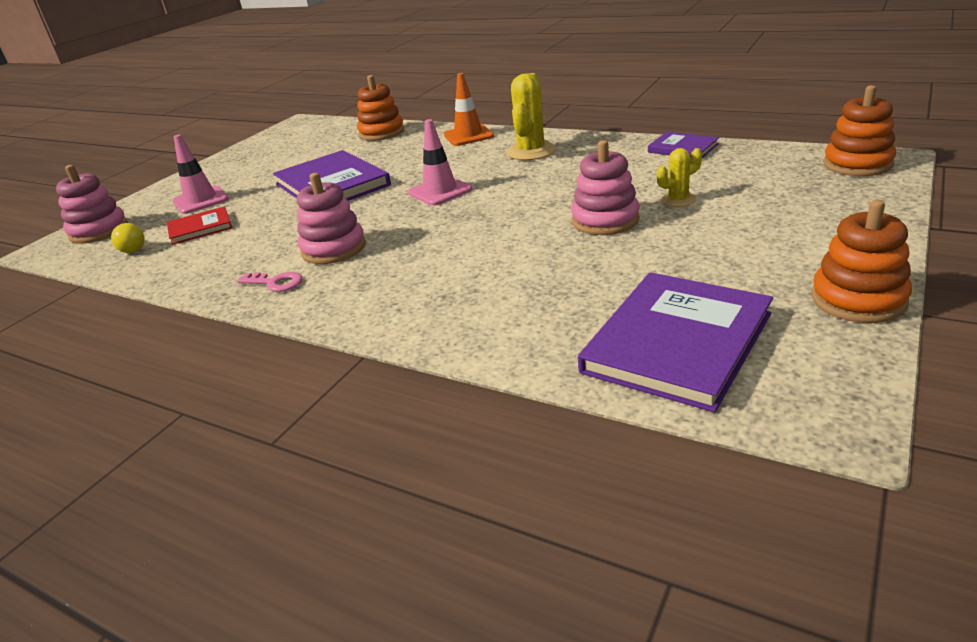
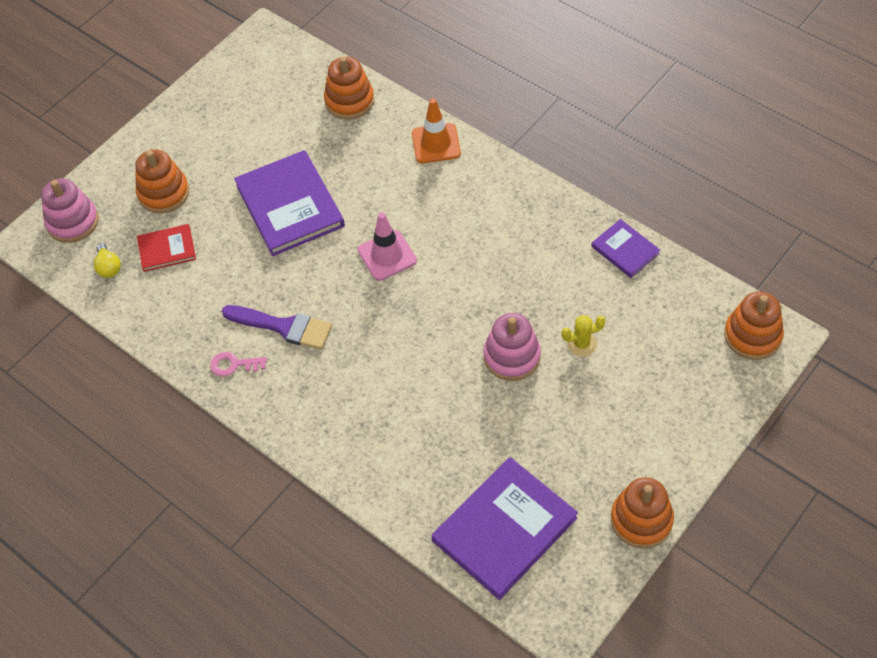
camera: 10 degrees right, 25 degrees up
pink traffic cone [173,134,229,214] -> orange stacking toy [135,149,189,213]
pink key [237,272,302,292] -> pink key turned 150 degrees clockwise [210,352,267,377]
pink stacking toy [297,173,366,264] -> purple brush [222,305,332,350]
yellow cactus [506,73,556,160] -> none

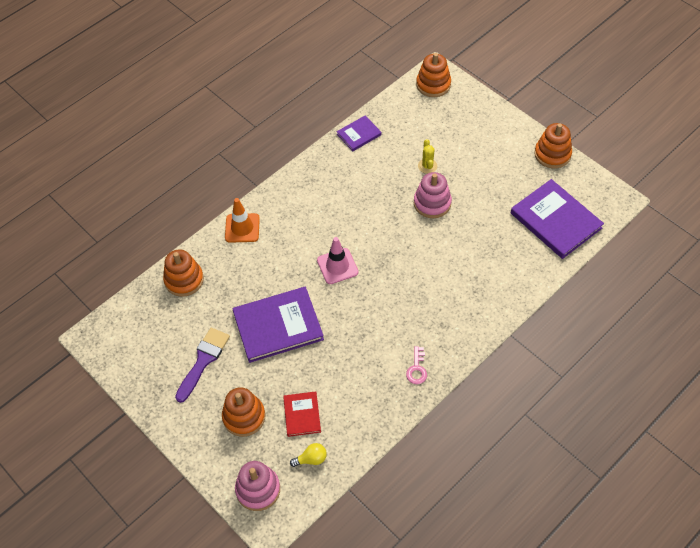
camera: 85 degrees left, 0 degrees up
purple brush [222,305,332,350] -> purple brush moved to [175,328,230,403]

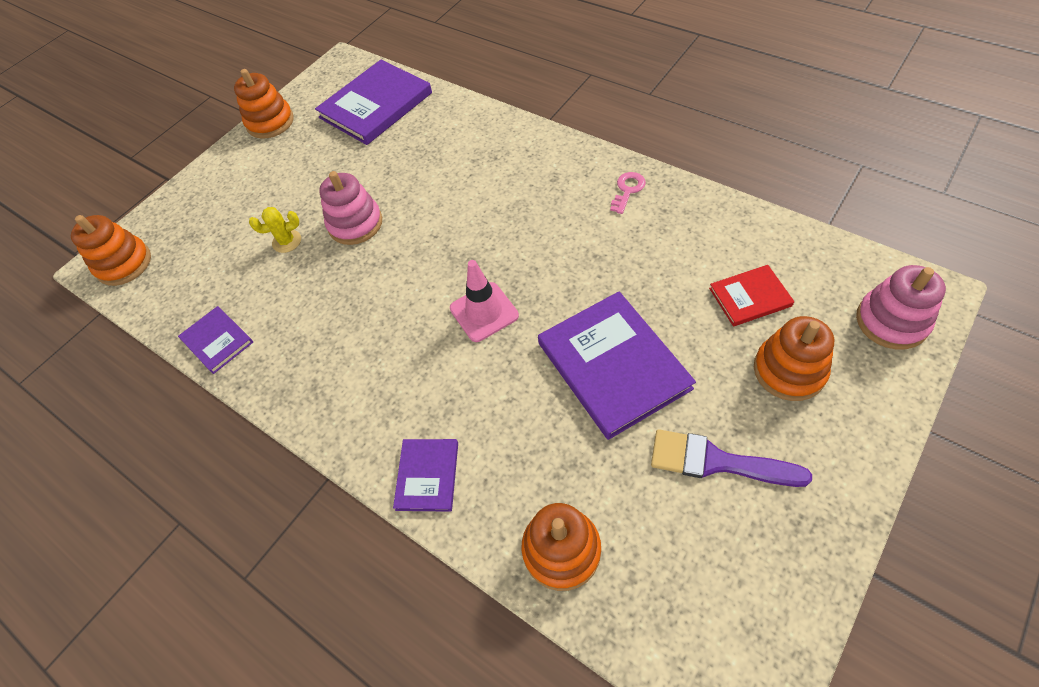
camera: 95 degrees left, 0 degrees up
orange traffic cone [225,198,260,243] -> purple book [393,439,458,512]
yellow light bulb [290,443,327,467] -> none
pink key [406,346,427,384] -> pink key turned 60 degrees counterclockwise [610,172,646,214]

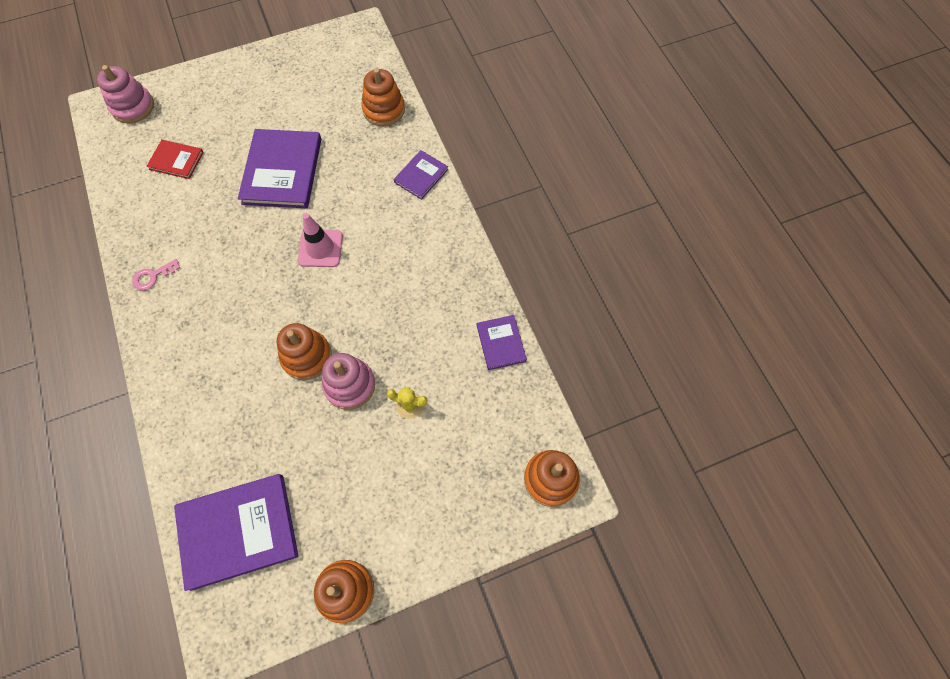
camera: 155 degrees left, 10 degrees up
purple brush [651,429,812,487] -> none
orange stacking toy [754,316,834,401] -> orange stacking toy moved to [277,323,332,380]

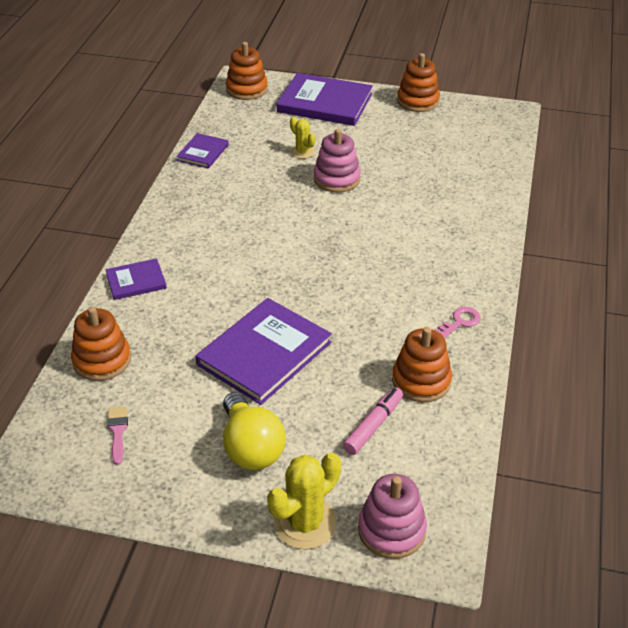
camera: 145 degrees left, 25 degrees down
pink key [132,259,180,290] -> pink key turned 45 degrees counterclockwise [435,307,481,338]
red book [146,140,204,179] -> pink marker [343,387,403,455]
purple book [174,474,298,591] -> purple book moved to [277,73,373,126]
orange stacking toy [277,323,332,380] -> orange stacking toy moved to [392,327,452,402]
pink traffic cone [298,213,343,267] -> none
none -> pink brush [107,407,128,465]
none -> yellow light bulb [223,392,285,470]
none -> yellow cactus [267,453,341,550]

